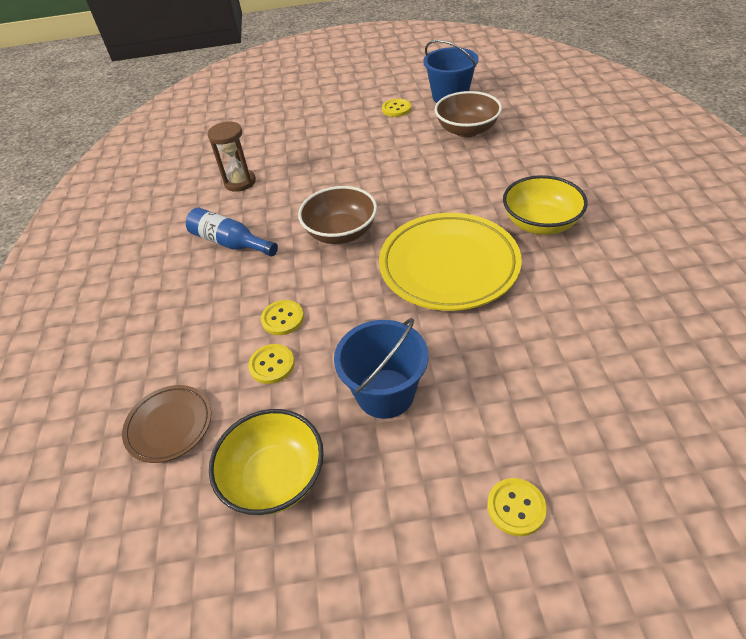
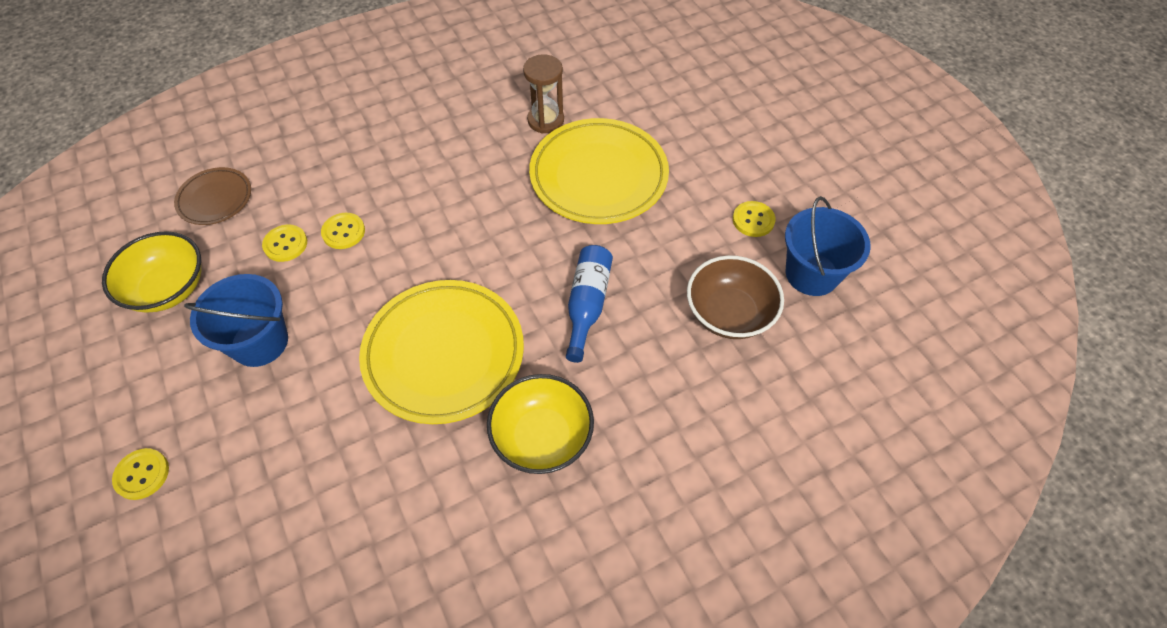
camera: 65 degrees right, 10 degrees up
blue bottle [186,207,278,256] -> blue bottle moved to [566,245,613,363]
brown bowl [298,186,377,244] -> none
none -> yellow plate [529,118,669,224]

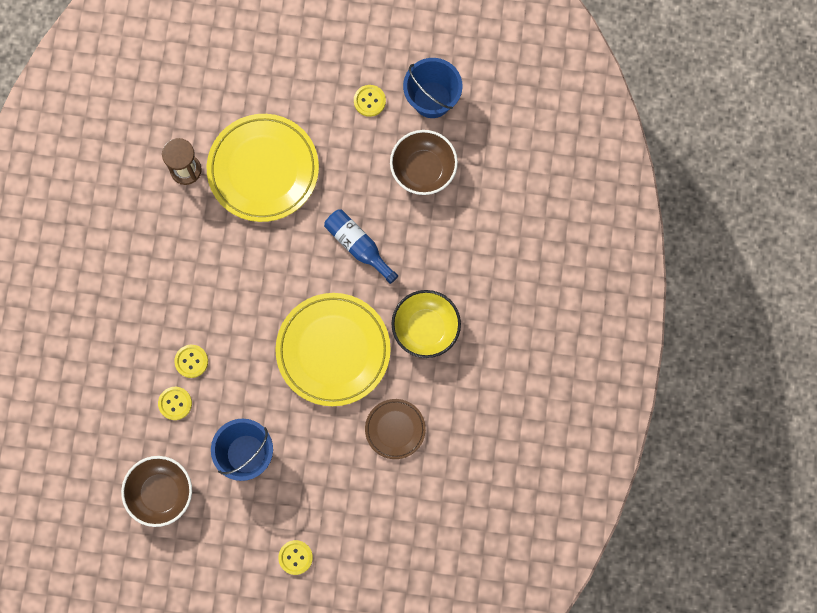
camera: 55 degrees left, 20 degrees up
yellow bowl [102,231,201,313] -> brown bowl [121,456,192,527]
brown plate [174,167,251,225] -> brown plate moved to [365,399,426,459]

